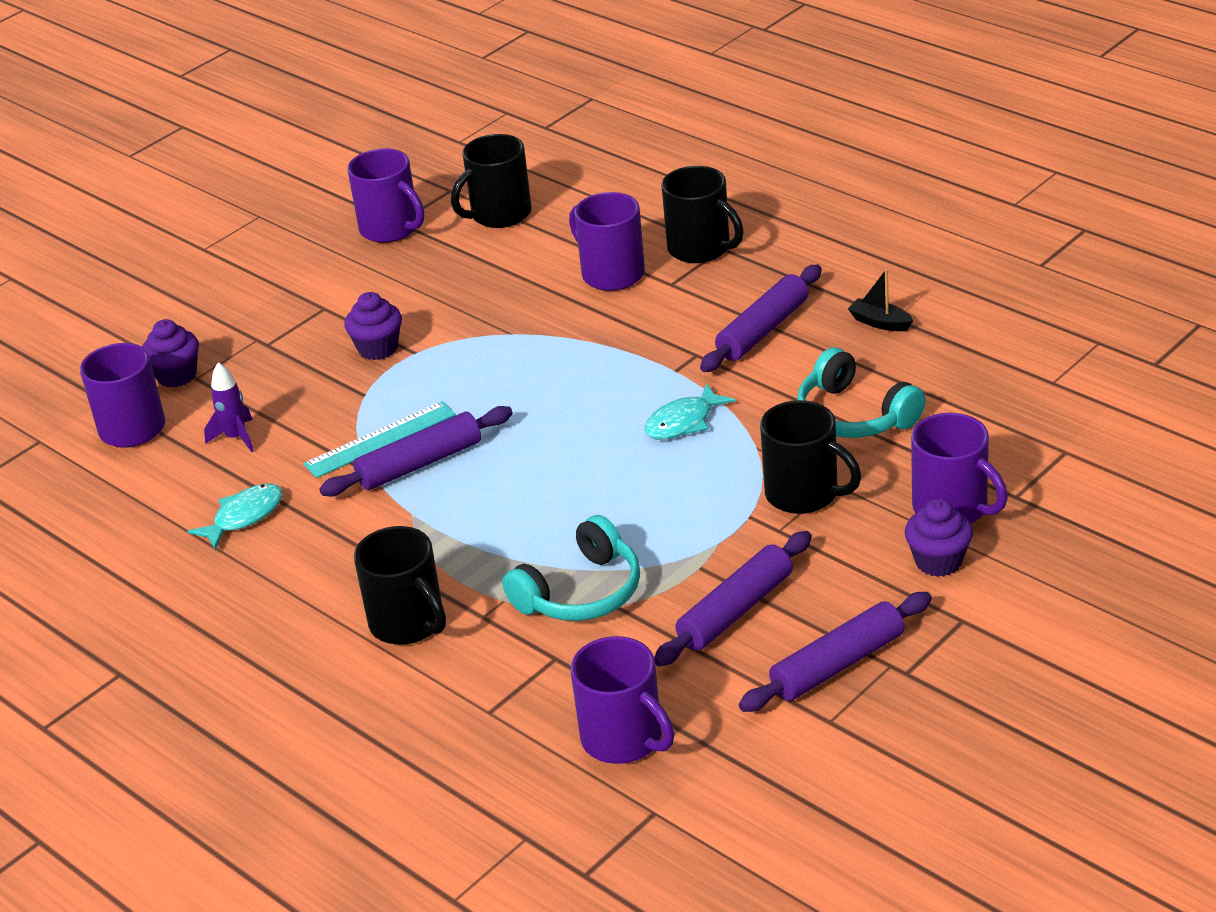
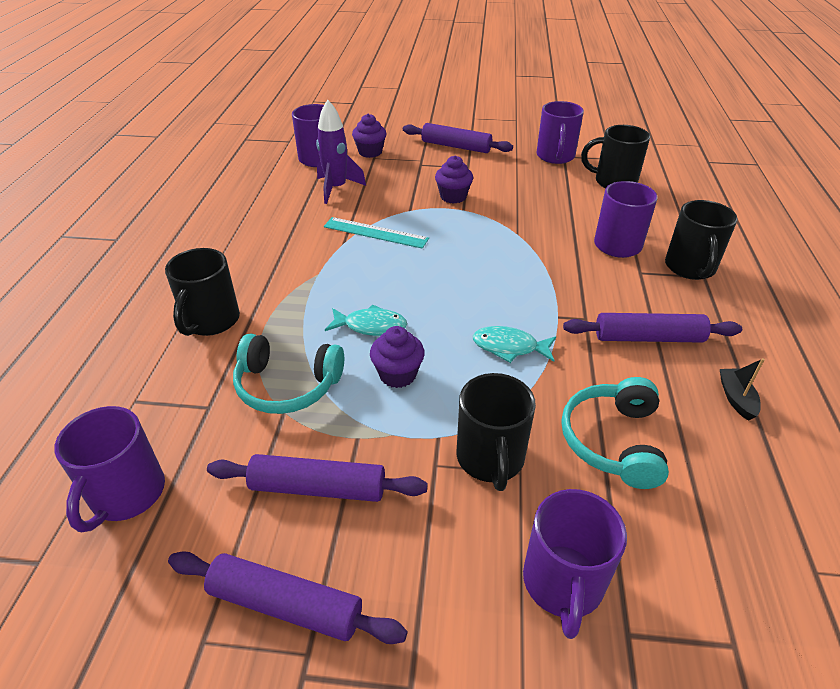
camera: 50 degrees right, 5 degrees up
turquoise fish [187,483,283,550] -> turquoise fish moved to [325,304,407,336]
purple rocket [204,362,254,452] -> purple rocket [316,100,366,204], size x1.55
purple rolling pin [319,406,513,496] -> purple rolling pin moved to [403,123,513,153]
purple cupcake [905,499,973,577] -> purple cupcake moved to [370,326,425,388]

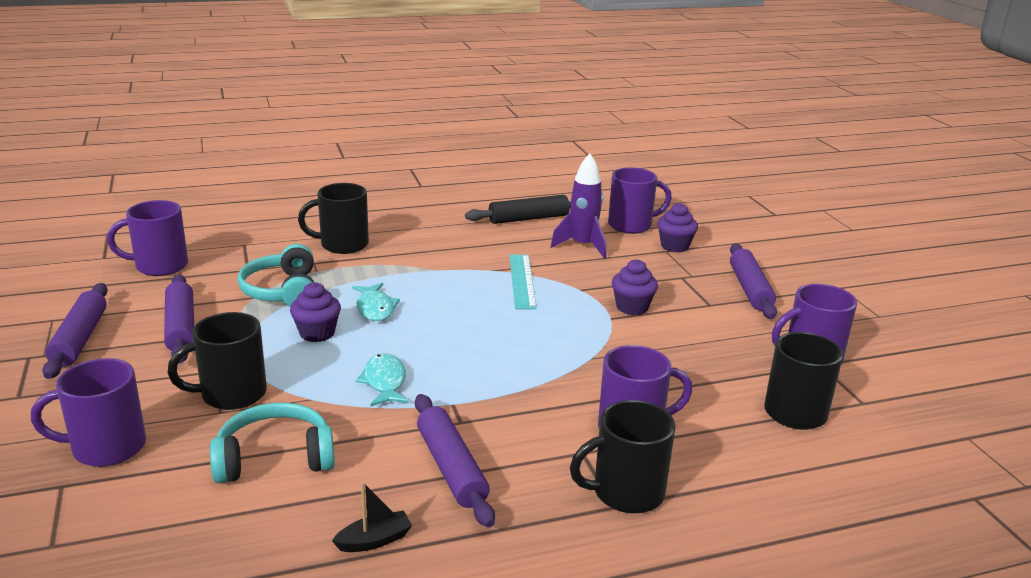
camera: 65 degrees right, 15 degrees down
none -> black rolling pin [465,195,571,224]

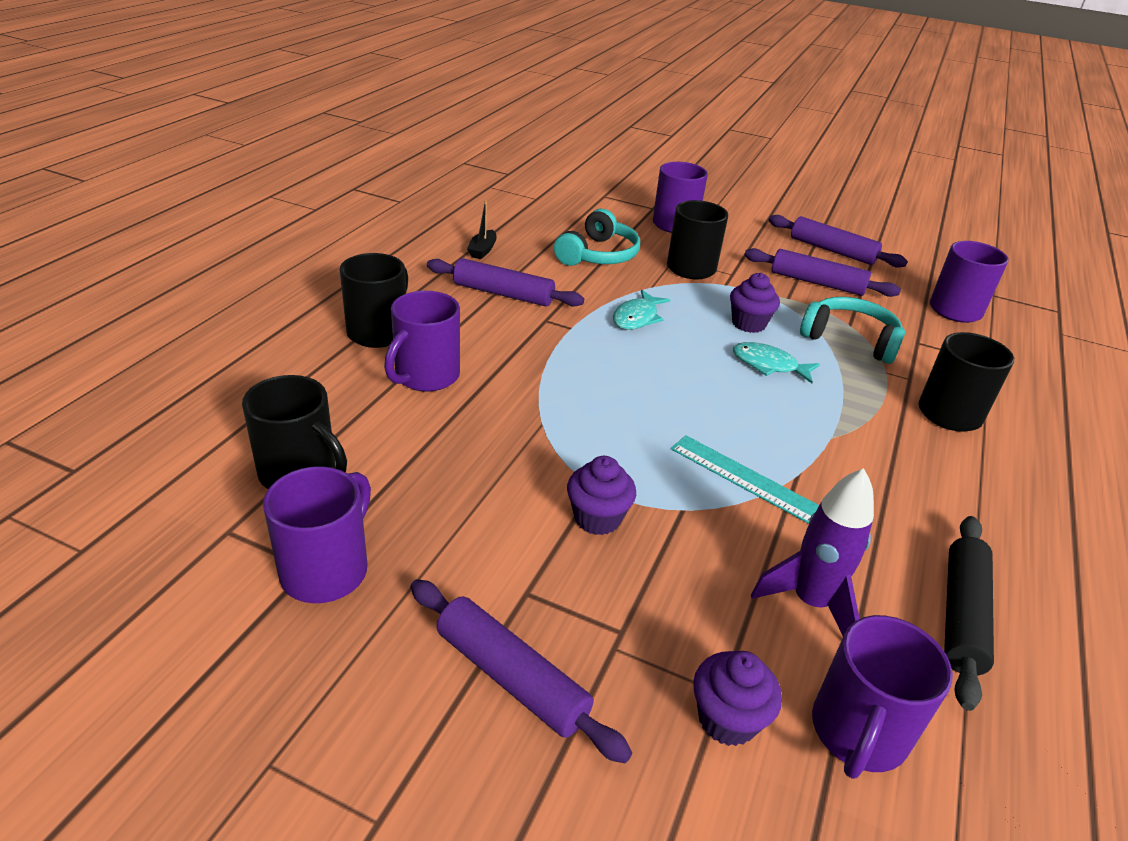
camera: 130 degrees right, 10 degrees up
turquoise fish [355,353,409,406] -> turquoise fish turned 90 degrees clockwise [613,290,670,329]

